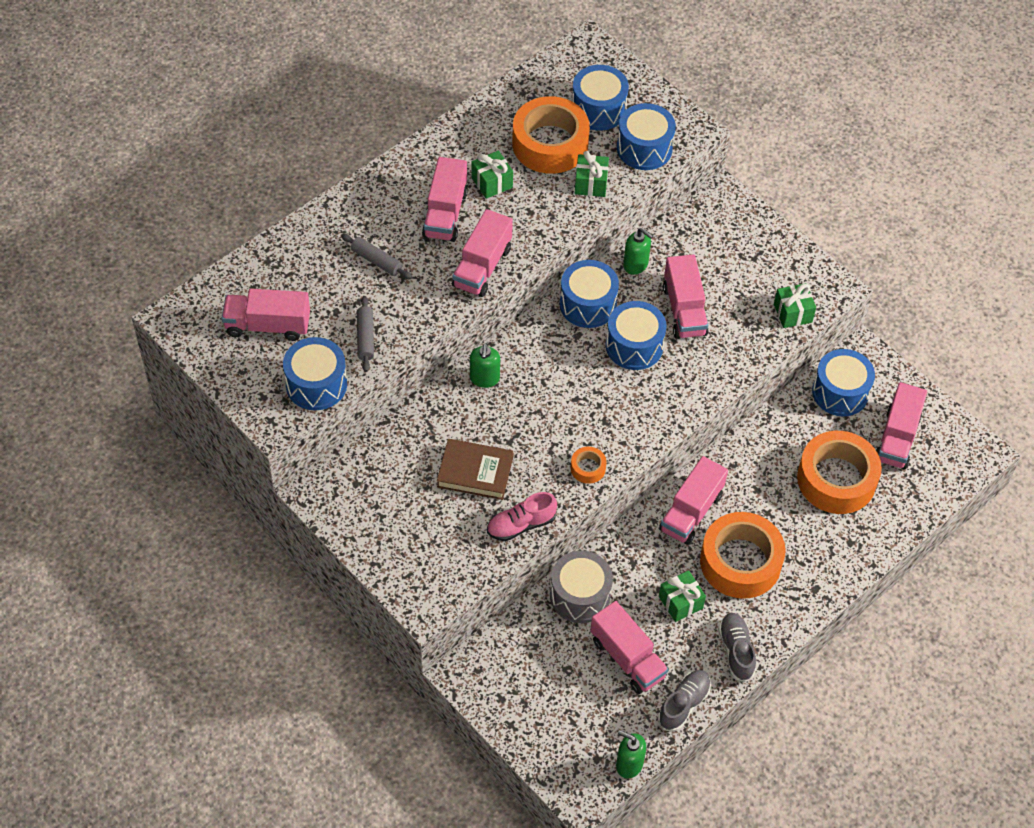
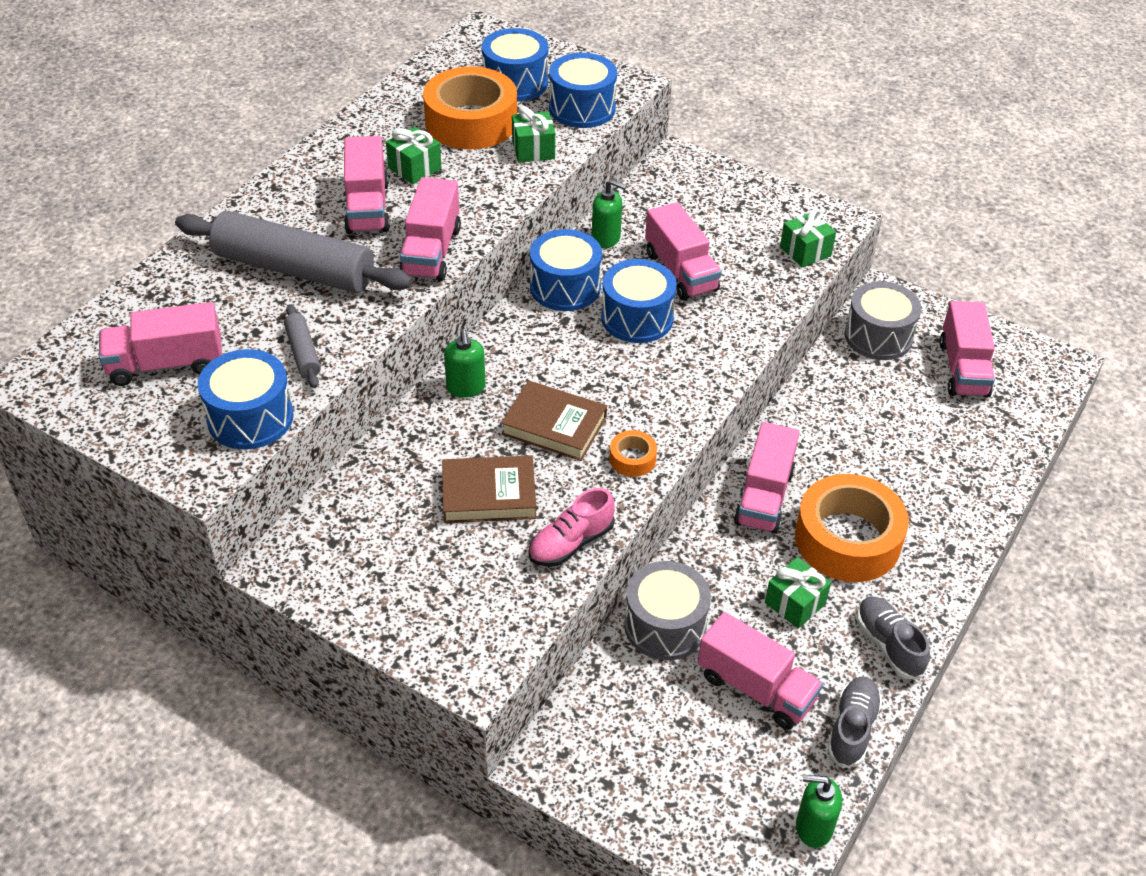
camera: 15 degrees left, 10 degrees down
grey rolling pin [341,234,412,279] -> grey rolling pin [175,211,413,293], size x2.24
orange tape [797,431,882,514] -> none
blue drum [812,349,875,416] -> grey drum [844,281,921,360]
none -> brown book [501,380,607,461]

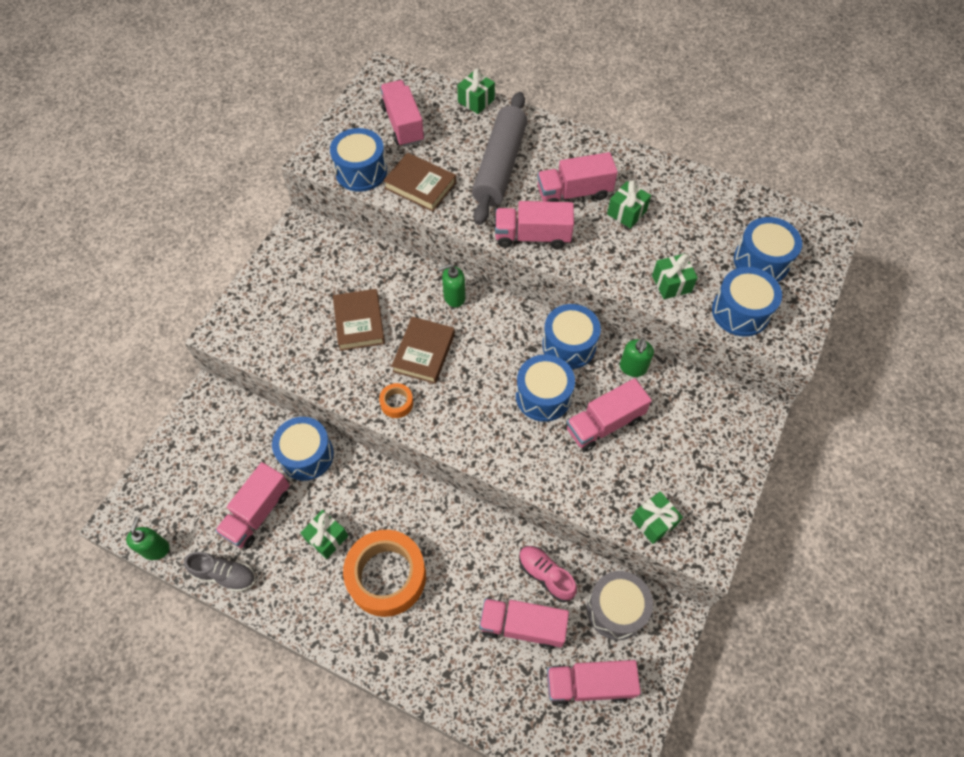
camera: 85 degrees right, 15 degrees up
grey rolling pin [284,304,321,388] -> brown book [383,152,456,212]
orange tape [423,67,517,149] -> none
pink shoe [528,488,615,567] -> pink shoe moved to [519,546,577,602]
grey drum [624,561,711,660] -> blue drum [272,417,334,481]
pink truck [734,422,799,534] -> pink truck moved to [479,598,569,649]
grey shoe [857,596,930,679] -> none
none -> green gift [457,68,495,114]

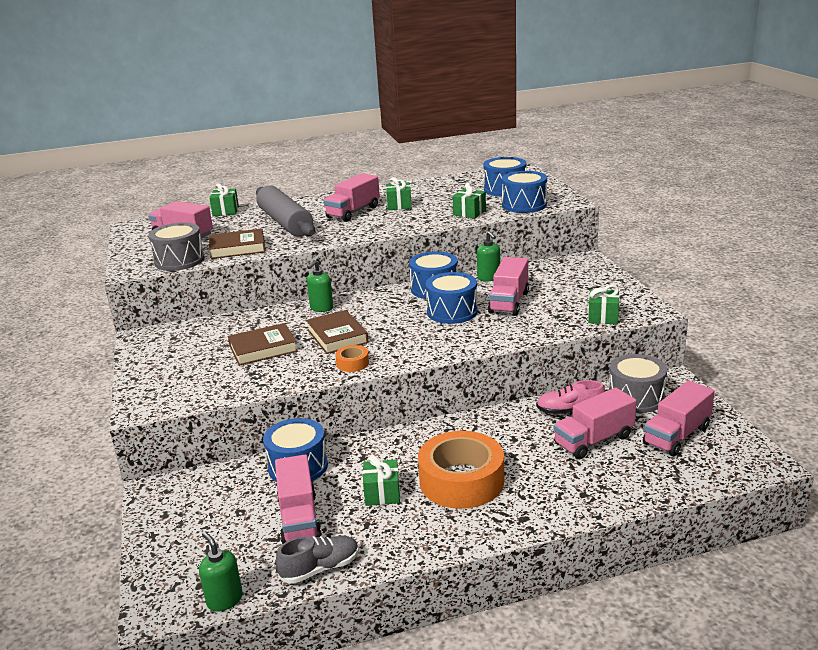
camera: 40 degrees left, 35 degrees down
blue drum [330,128,387,192] -> grey drum [148,223,205,271]
brown book [333,289,385,351] -> brown book turned 60 degrees counterclockwise [228,323,298,366]
pink truck [495,201,574,249] -> none

